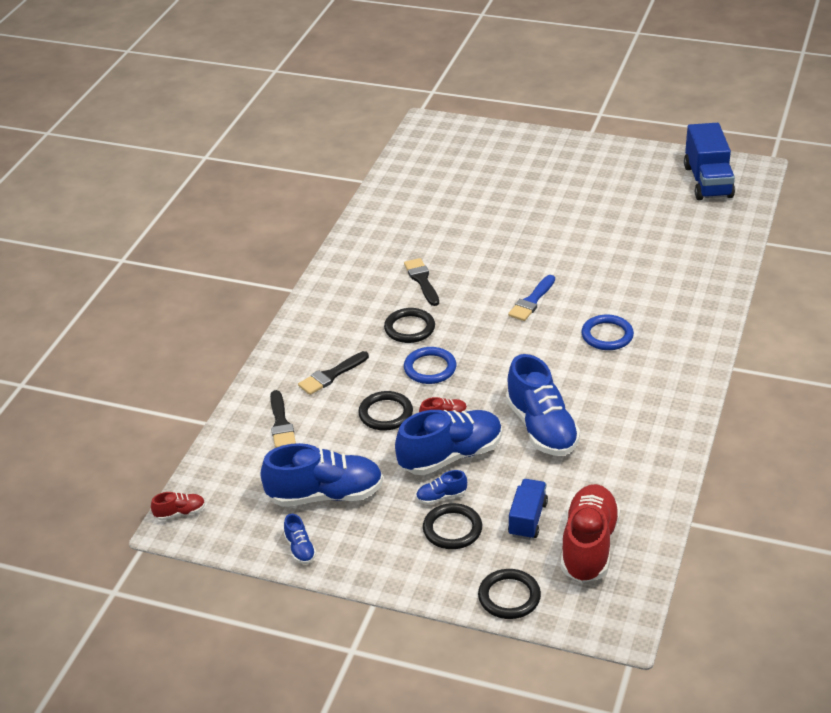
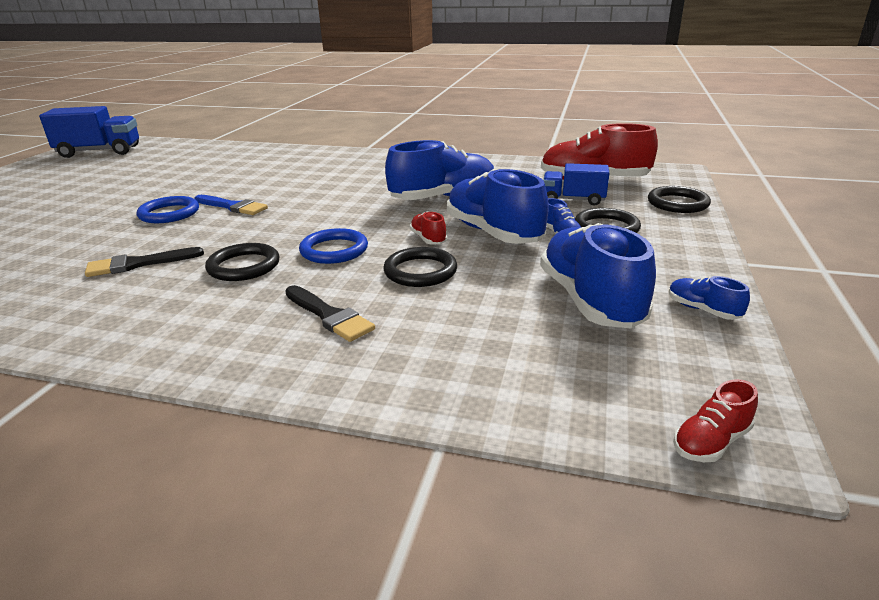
camera: 95 degrees left, 10 degrees down
red shoe [151,492,205,521] -> red shoe turned 105 degrees counterclockwise [673,379,758,462]
black brush [270,390,296,448] -> none
blue shoe [284,514,316,564] -> blue shoe turned 105 degrees counterclockwise [669,276,750,320]
blue ring [581,315,634,350] -> blue ring moved to [137,196,199,223]

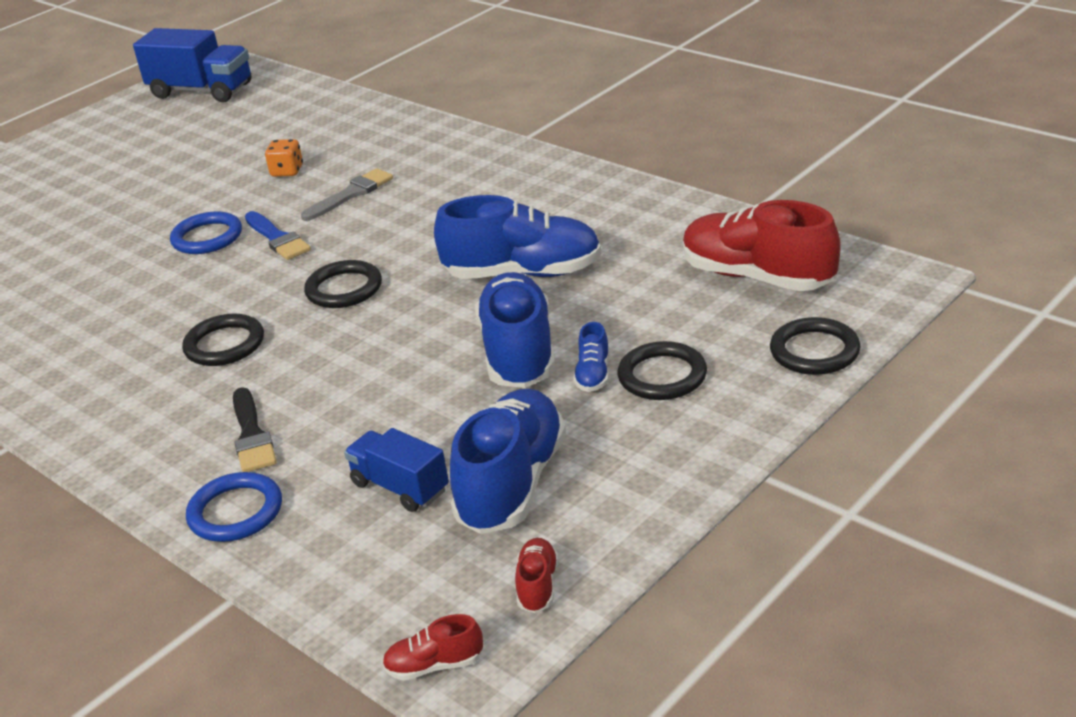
camera: 30 degrees right, 5 degrees up
black brush [85,247,204,277] -> none
blue ring [299,228,368,264] -> blue ring moved to [186,472,282,542]
black ring [383,247,457,287] -> black ring moved to [304,260,382,308]
red shoe [409,211,447,244] -> red shoe moved to [515,538,558,613]
blue truck [543,163,610,206] -> blue truck moved to [344,428,449,512]
blue shoe [669,276,750,320] -> none
none -> orange dice [265,139,303,177]
none -> grey brush [301,168,393,221]

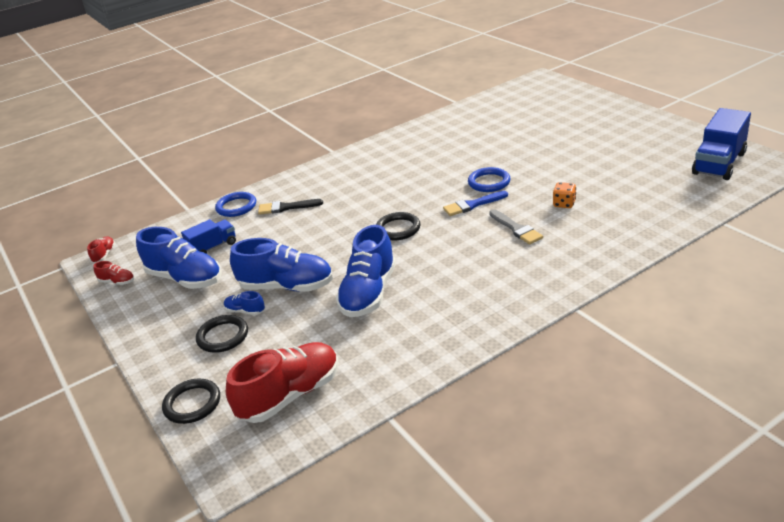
camera: 105 degrees right, 0 degrees up
black ring [182,313,264,366] -> none

